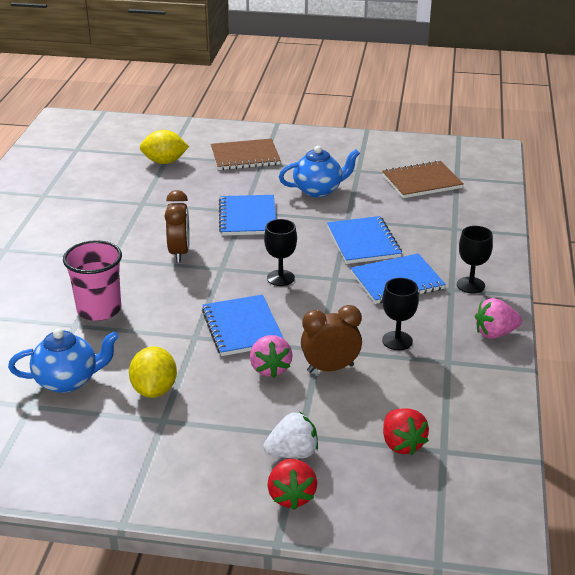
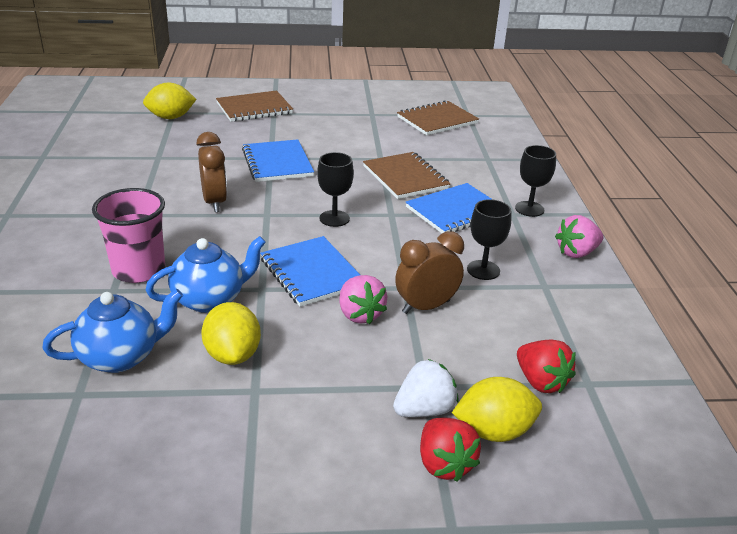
camera: 15 degrees left, 0 degrees up
blue teapot [279,146,360,197] -> blue teapot moved to [146,236,266,313]
blue notebook [327,216,402,264] -> brown notebook [363,152,451,199]
none -> yellow lemon [452,377,542,442]

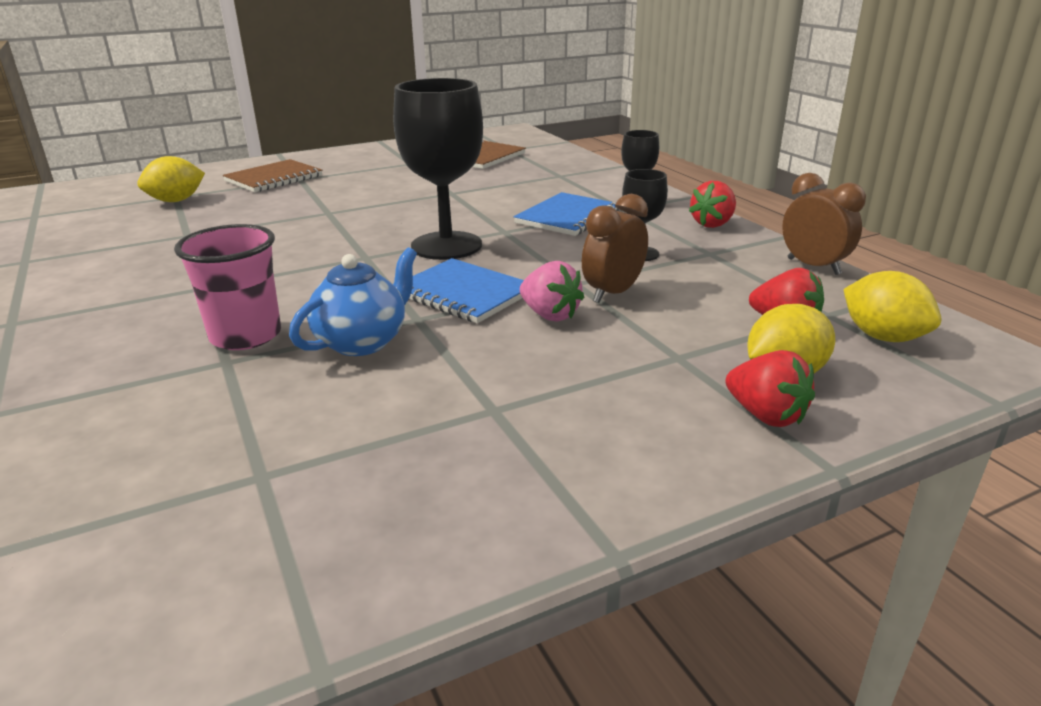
camera: 20 degrees left, 5 degrees down
blue teapot [42,289,183,373] -> none
brown clock [196,132,227,212] -> brown clock moved to [782,173,866,275]
yellow lemon [201,302,261,365] -> yellow lemon moved to [843,271,942,342]
blue notebook [242,139,314,182] -> none
black goblet [317,152,354,227] -> black goblet [393,78,483,260], size x1.98
brown notebook [363,152,451,199] -> none
white strawberry [393,359,458,417] -> none
pink strawberry [555,215,603,258] -> red strawberry [689,181,736,228]

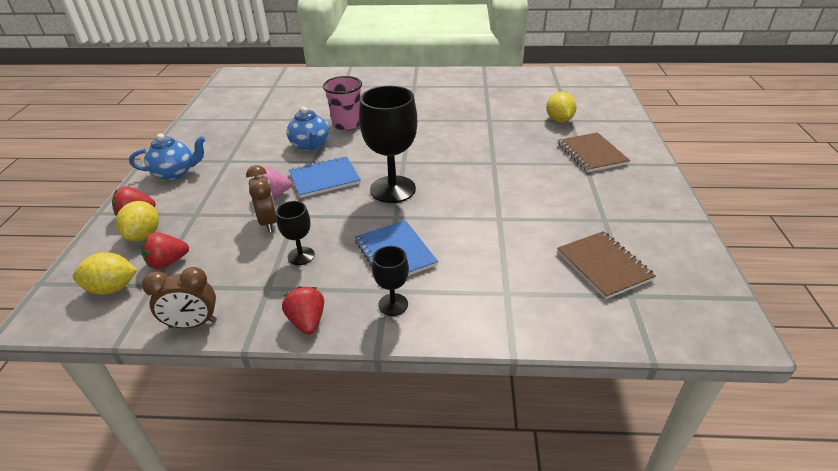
camera: 120 degrees right, 10 degrees up
none -> blue teapot [129,134,206,180]

